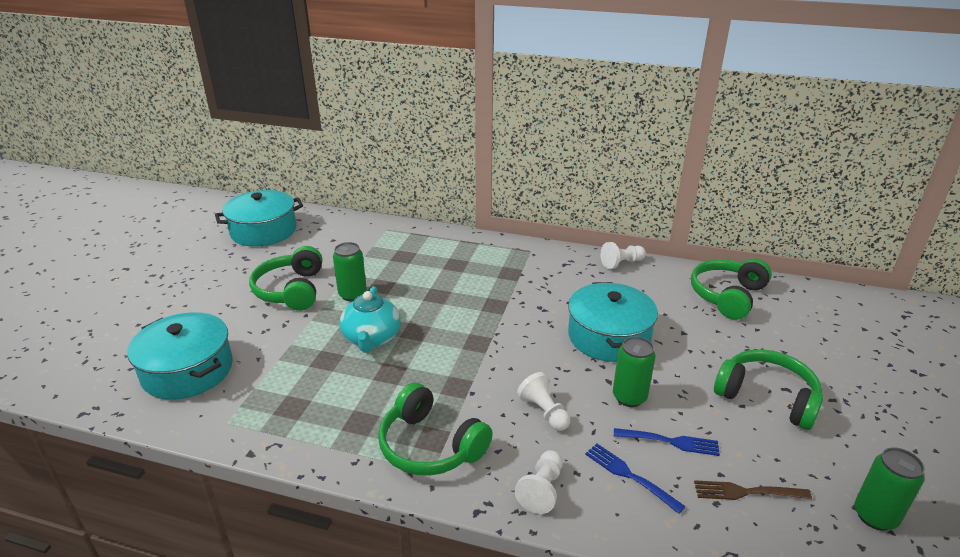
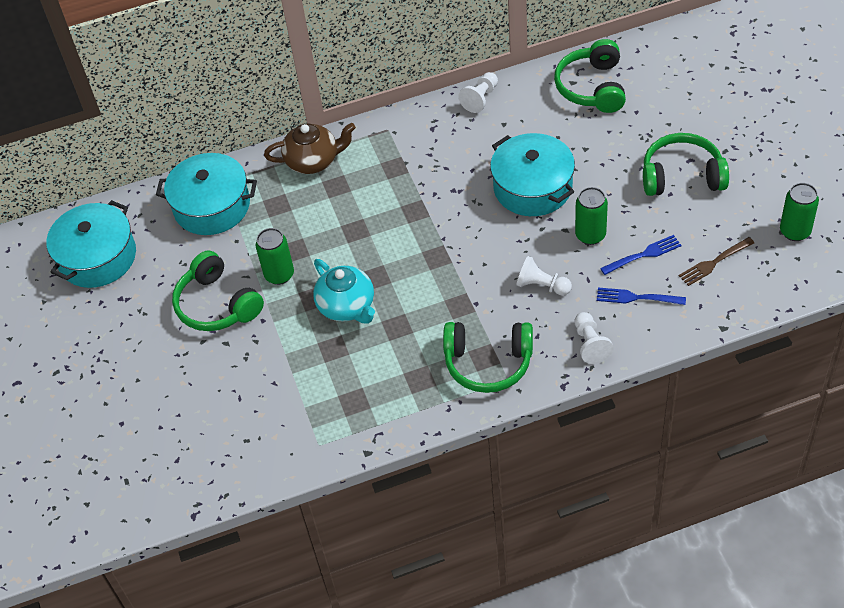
camera: 30 degrees left, 20 degrees up
turquoise pot [127,312,233,400] -> turquoise pot moved to [156,153,257,235]
none -> brown teapot [264,123,356,174]

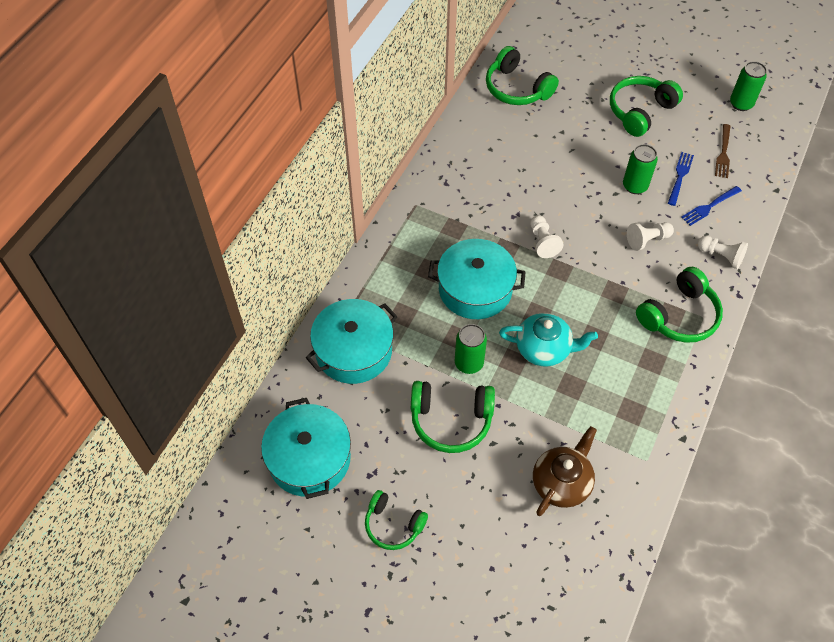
camera: 50 degrees left, 5 degrees up
brown teapot [264,123,356,174] -> brown teapot moved to [533,426,597,516]
white pawn [459,72,498,113] -> white pawn moved to [530,215,563,258]
turquoise pot [490,133,575,216] -> turquoise pot moved to [428,239,526,319]
none -> green headphones [365,490,428,550]

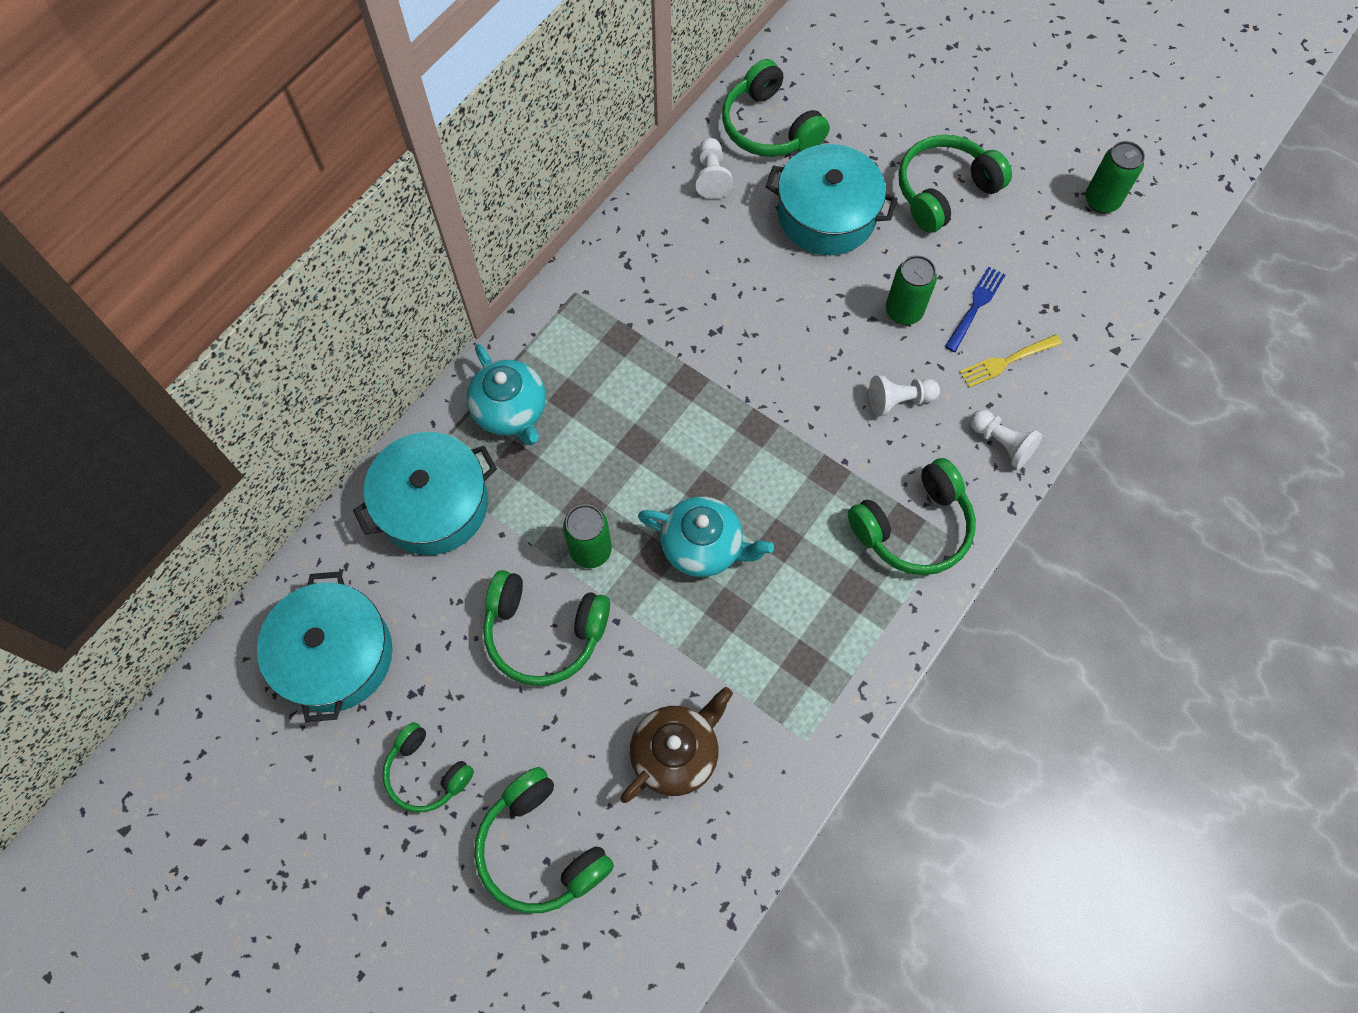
camera: 10 degrees right, 10 degrees up
turquoise pot [428,239,526,319] -> turquoise pot moved to [765,144,897,255]
white pawn [530,215,563,258] -> white pawn moved to [695,138,733,199]
blue fork [681,186,742,226] -> yellow fork [959,334,1062,388]
brown fork [715,124,730,178] -> none
none -> turquoise teapot [467,344,546,445]
none -> green headphones [475,767,614,913]

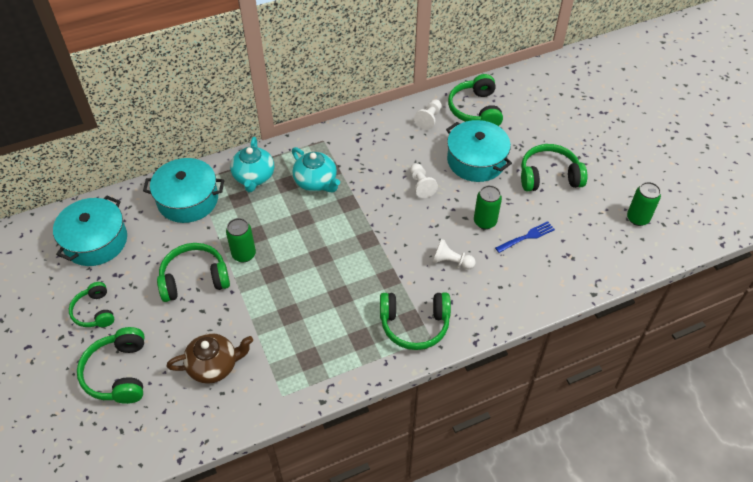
camera: 30 degrees right, 15 degrees down
green headphones [483,570,610,686] -> green headphones turned 120 degrees clockwise [157,243,230,302]
turquoise teapot [638,496,774,577] -> turquoise teapot moved to [292,147,340,192]
yellow fork [959,334,1062,388] -> none
white pawn [970,410,1042,469] -> white pawn moved to [410,163,438,198]

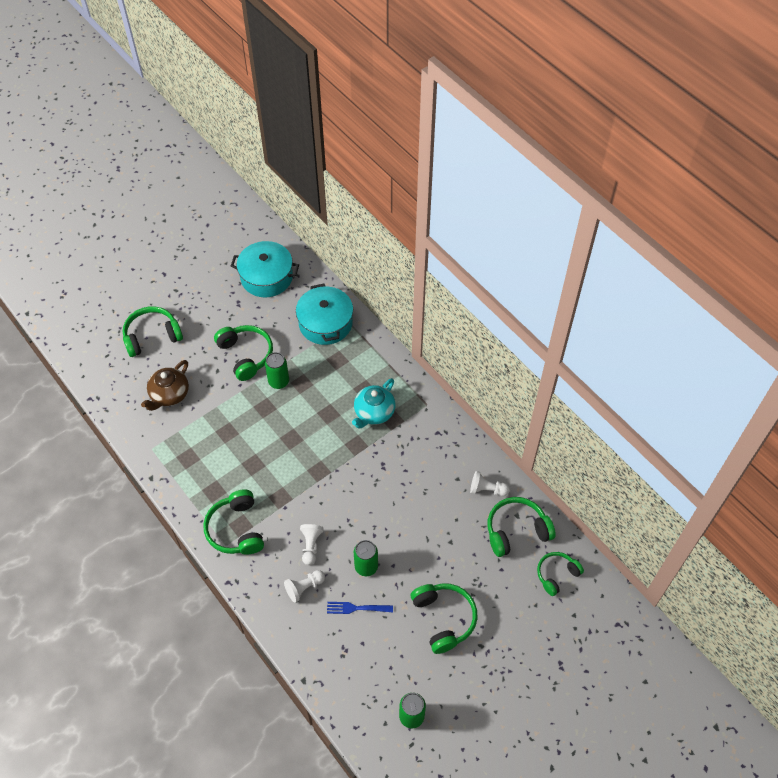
camera: 75 degrees right, 5 degrees up
green headphones [69,282,114,327] -> green headphones moved to [537,552,584,596]
brown teapot [167,333,253,384] -> brown teapot turned 60 degrees clockwise [141,360,189,411]
turquoise teapot [230,137,274,192] -> none
white pawn [410,163,438,198] -> white pawn moved to [284,570,325,603]
turquoise pot [446,120,512,182] -> none
blue fork [495,221,555,253] -> blue fork turned 135 degrees clockwise [327,602,393,614]

